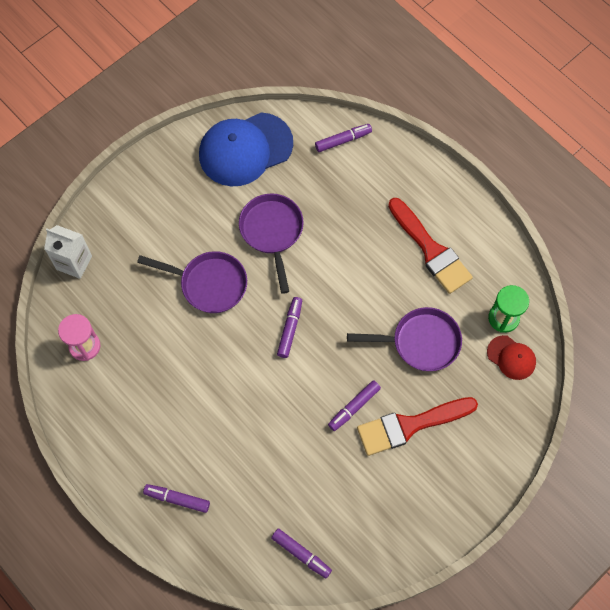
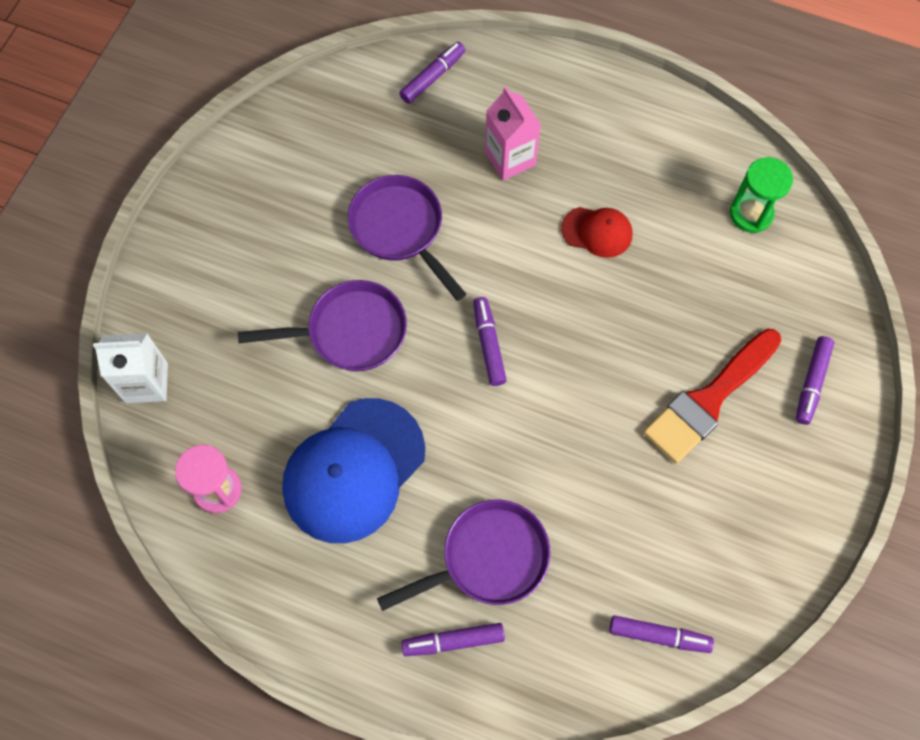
camera: 25 degrees left, 0 degrees up
blue cap [199,112,293,187] -> blue cap moved to [282,398,425,543]
purple marker [328,380,381,431] -> purple marker moved to [796,336,835,425]
purple pan [347,307,462,371] -> purple pan moved to [377,500,550,611]
red brush [388,198,473,294] -> none
red cap [487,335,536,380] -> red cap moved to [561,207,633,258]
none -> pink carton [485,86,541,181]

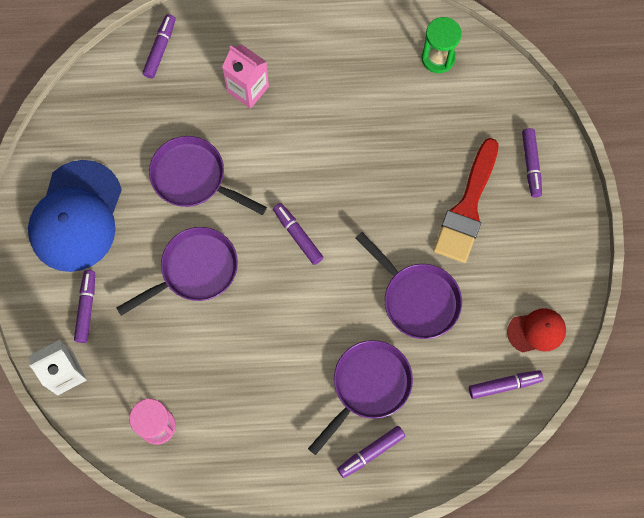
camera: 25 degrees left, 5 degrees up
blue cap [282,398,425,543] -> blue cap moved to [28,160,122,272]
red cap [561,207,633,258] -> red cap moved to [507,308,566,352]
none -> purple marker [74,270,95,343]
none -> purple pan [356,232,462,339]

